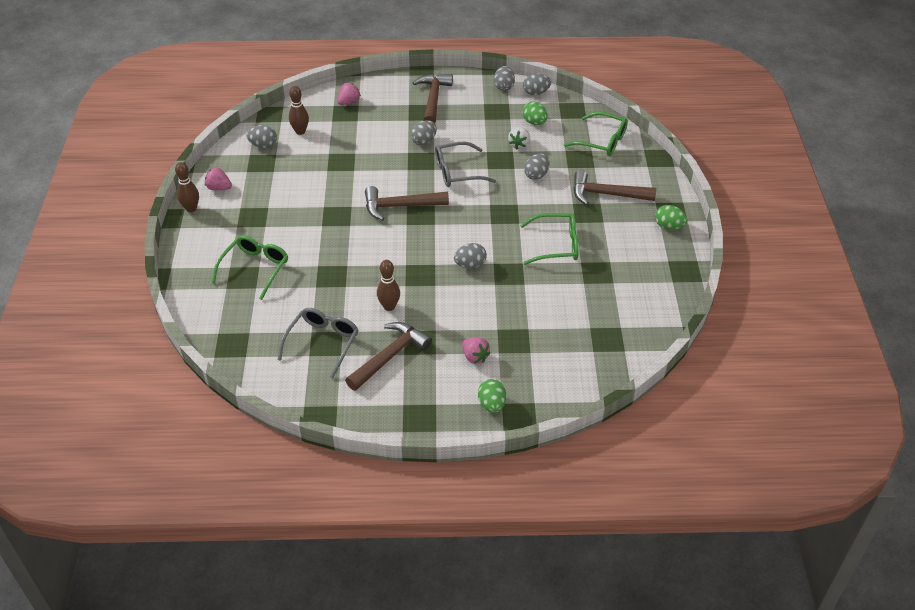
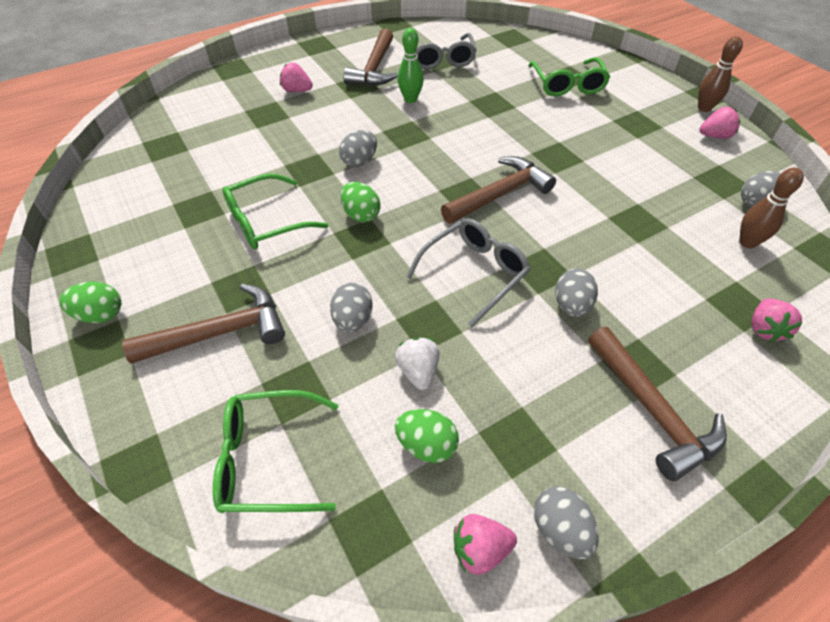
camera: 150 degrees right, 5 degrees up
brown bowling pin [377,260,400,311] -> green bowling pin [398,28,424,103]
green egg [478,379,506,413] -> green egg moved to [341,182,380,223]
grey egg [523,73,551,95] -> pink strawberry [454,514,517,575]

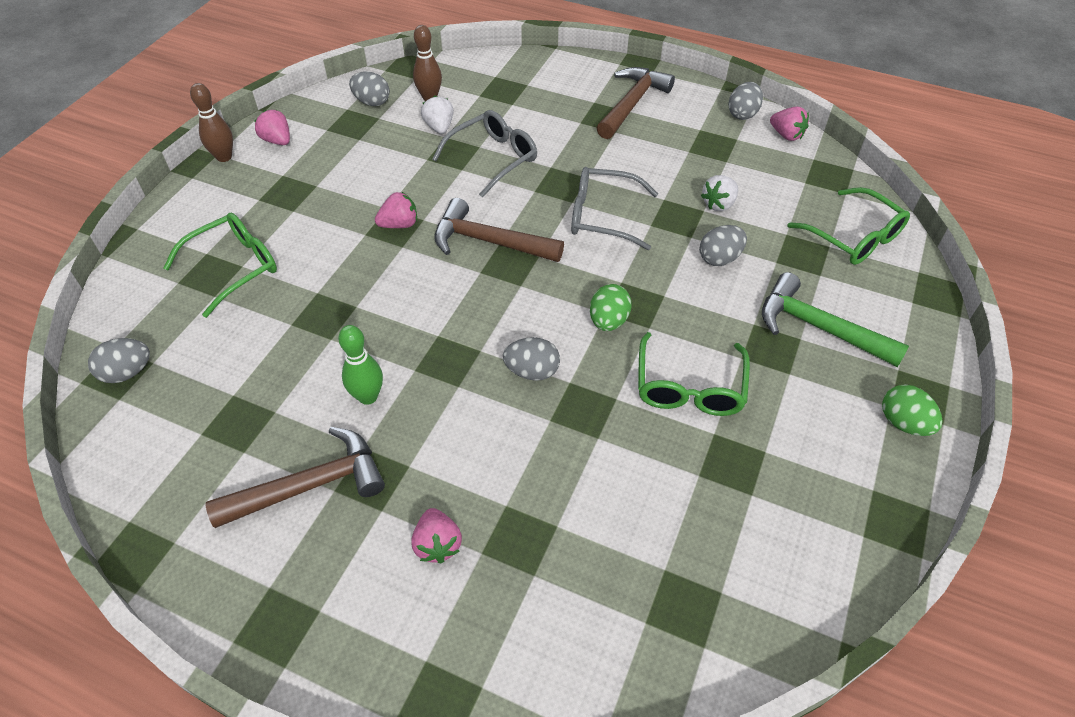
camera: 125 degrees left, 0 degrees up
brown hammer [122,284,285,364] -> green hammer [762,272,909,367]
green glasses [222,174,328,249] -> green glasses turned 75 degrees clockwise [638,332,750,416]
green egg [395,409,459,463] -> none
grey glasses [416,33,477,69] -> grey glasses moved to [432,110,537,198]
grey egg [555,269,598,317] -> grey egg moved to [88,338,150,383]
pink strawberry [752,299,803,342] -> pink strawberry moved to [375,192,417,228]
none -> white strawberry [421,96,453,134]

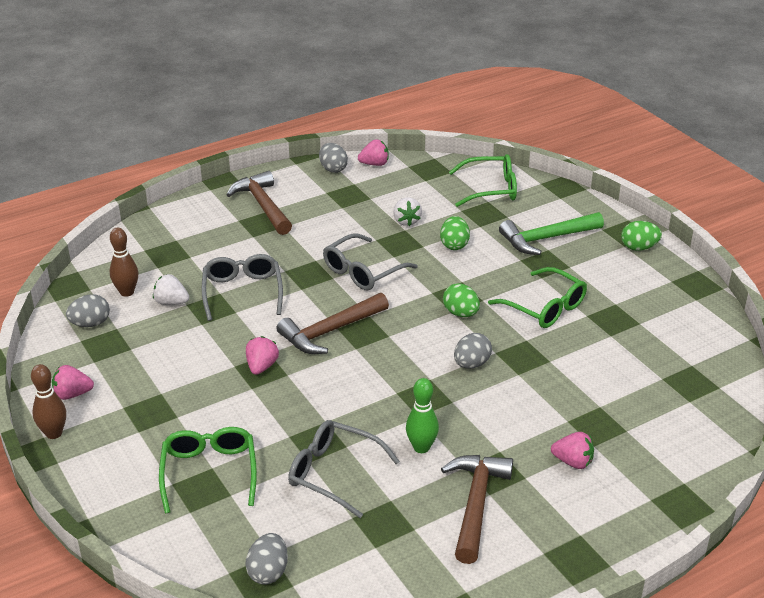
camera: 55 degrees left, 15 degrees down
grey egg [699,225,747,266] -> green egg [440,216,470,250]
none -> grey glasses [288,420,400,518]

